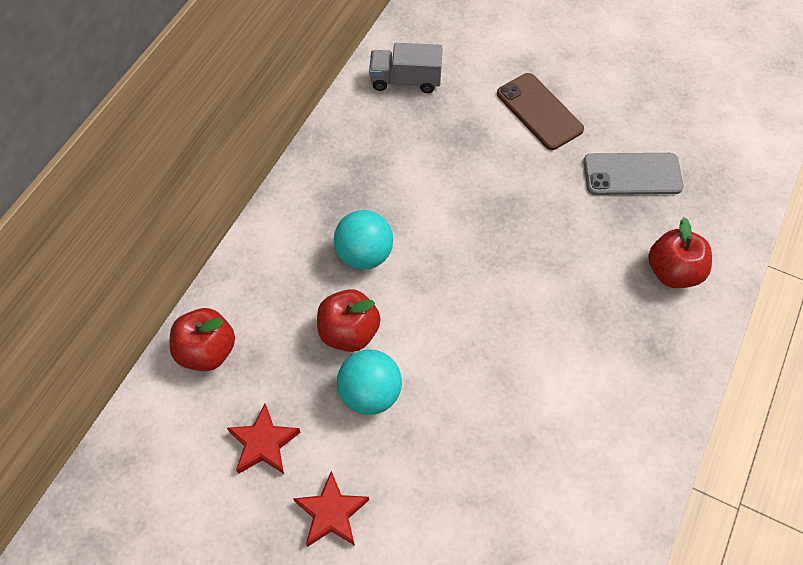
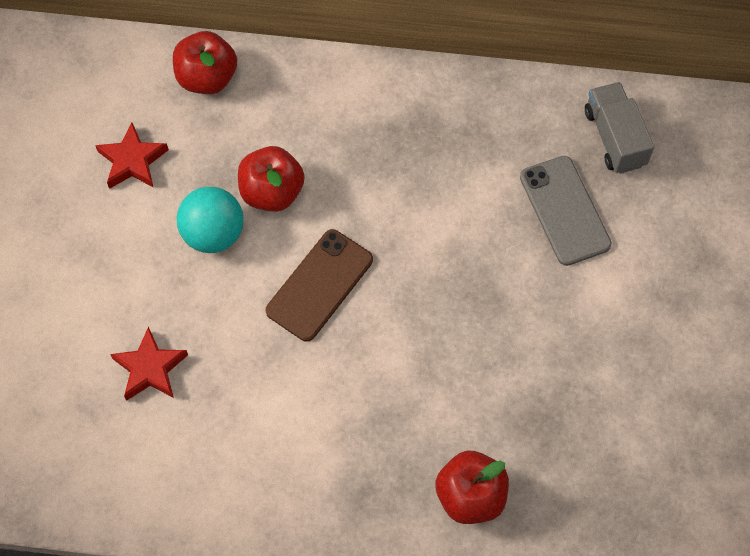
camera: 70 degrees right, 5 degrees up
red star [293,471,369,547] -> red star moved to [110,326,188,401]
turquoise ball [334,210,393,270] -> none
brown phone [497,73,584,150] -> brown phone moved to [266,229,373,342]
grey phone [583,153,684,195] -> grey phone moved to [520,156,612,266]

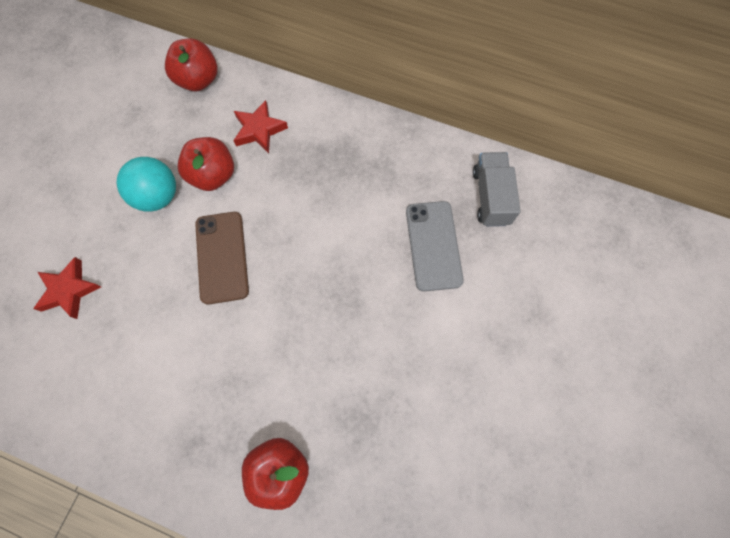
camera: 15 degrees right, 5 degrees up
red star [95,123,169,189] -> red star moved to [233,100,288,153]
brown phone [266,229,373,342] -> brown phone turned 60 degrees counterclockwise [195,212,249,304]

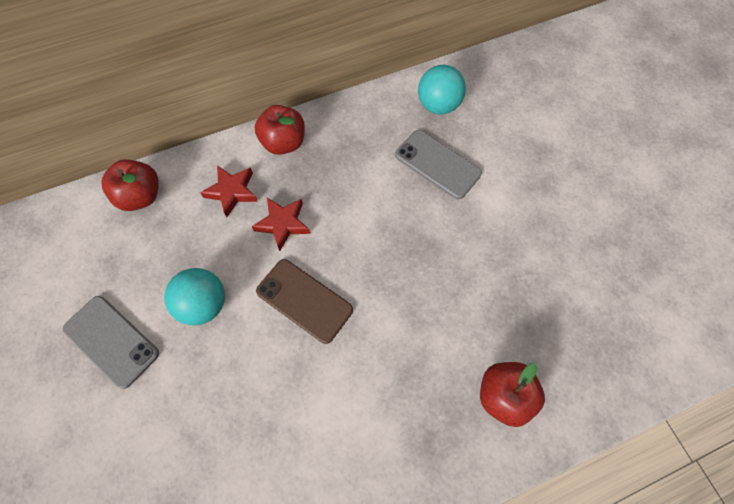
camera: 45 degrees left, 5 degrees down
red star [33,257,101,319] -> red star moved to [252,198,310,251]
red apple [178,137,234,191] -> red apple moved to [255,105,305,155]
grey truck [473,152,521,227] -> turquoise ball [418,65,466,114]
none -> grey phone [63,296,159,389]

